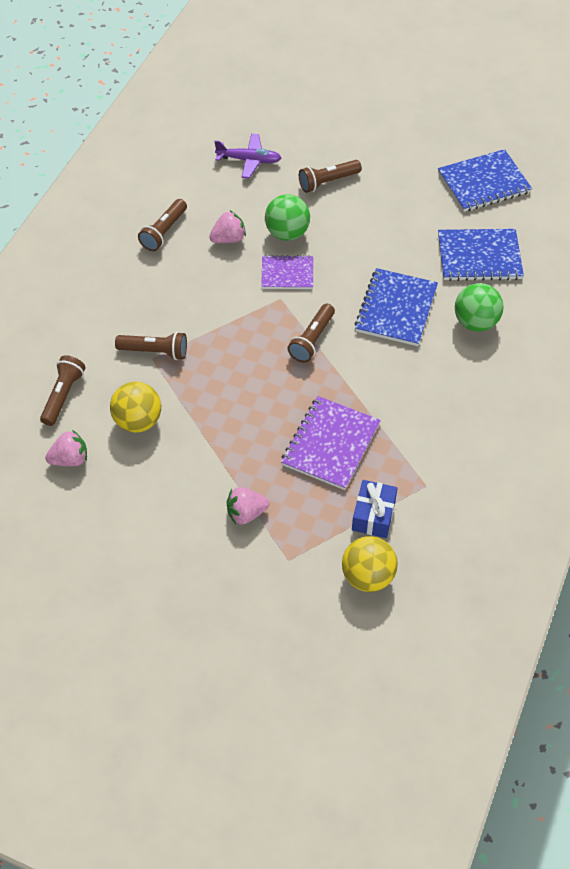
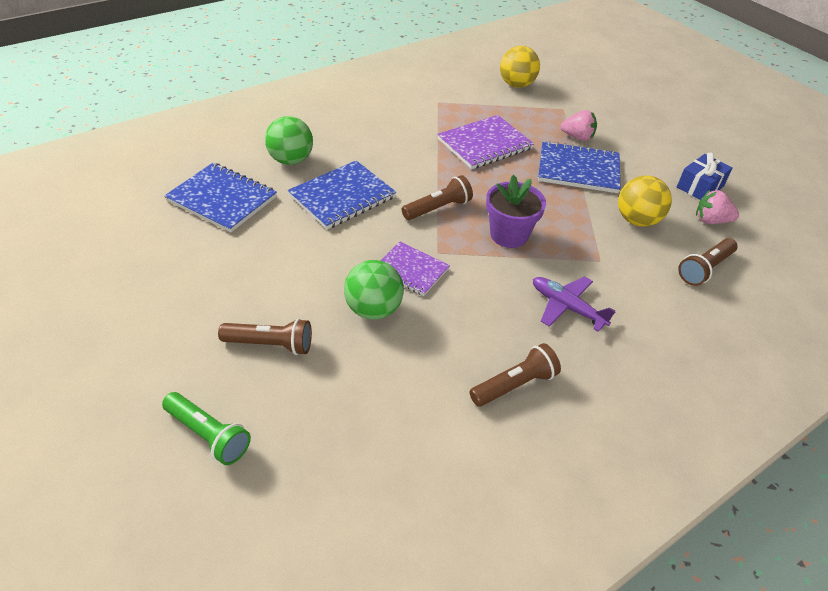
camera: 150 degrees left, 10 degrees down
brown flashlight [115,332,187,360] -> none
pink strawberry [209,211,246,243] -> none
purple plane [214,134,281,178] -> purple plane moved to [533,276,615,332]
blue gift [352,480,398,538] -> blue gift moved to [677,152,733,200]
blue notebook [438,149,532,212] -> blue notebook moved to [538,141,621,193]
none -> green flashlight [162,392,251,465]
none -> purple flower pot [486,175,546,248]

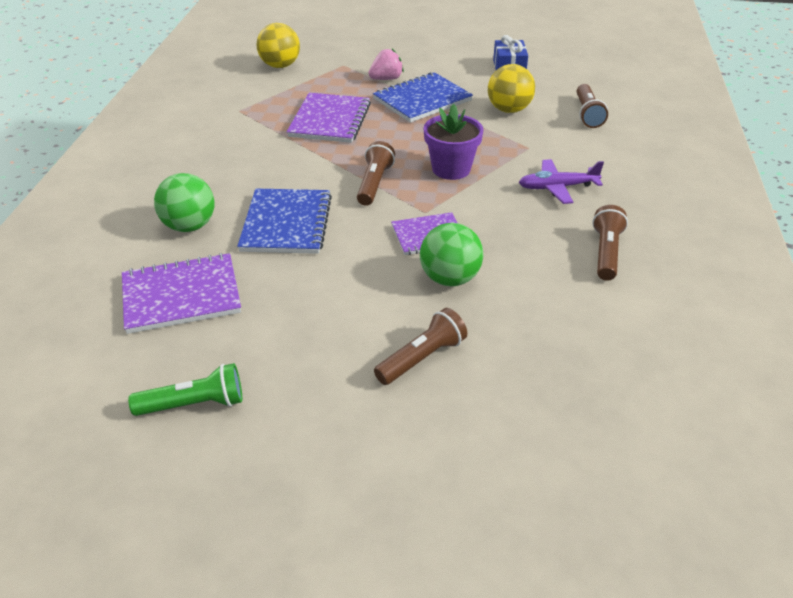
camera: 45 degrees left, 5 degrees down
green flashlight [162,392,251,465] -> green flashlight moved to [128,363,242,416]
blue notebook [164,163,277,232] -> purple notebook [122,253,241,334]
pink strawberry [696,189,739,224] -> none

